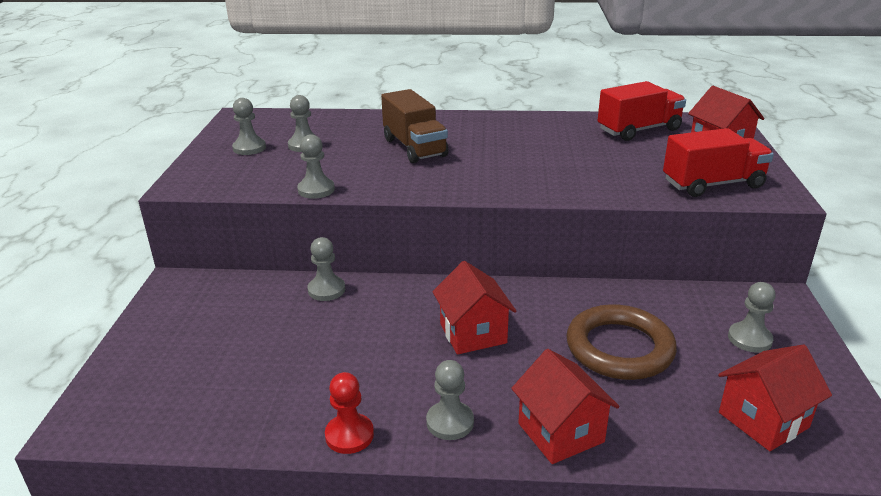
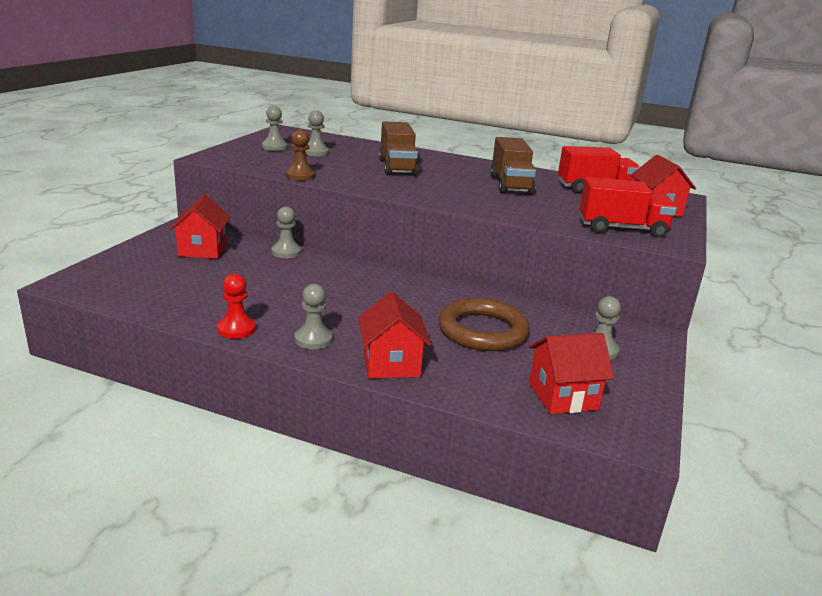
camera: 15 degrees right, 5 degrees down
grey pawn [297,134,335,199] -> brown pawn [286,129,315,181]
red house [432,261,516,354] -> red house moved to [169,195,231,259]
none -> brown truck [490,137,536,195]

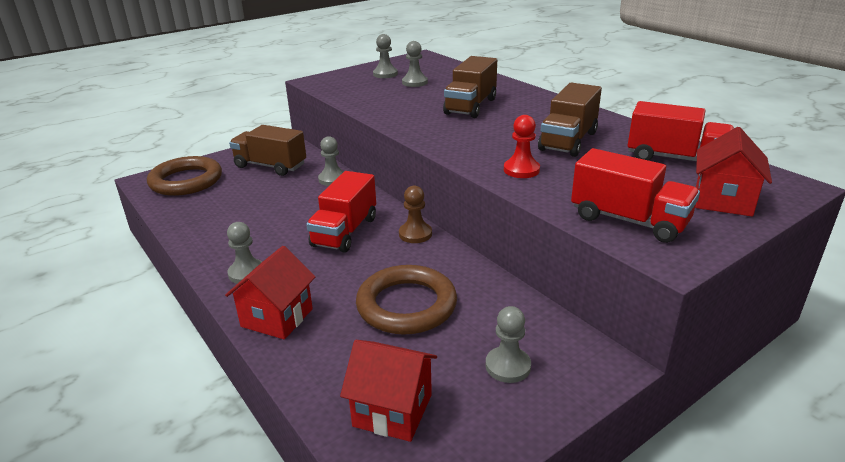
camera: 35 degrees right, 5 degrees up
red house [169,195,231,259] -> brown truck [229,125,306,176]
red pawn [217,274,256,339] -> red pawn moved to [504,115,540,178]
brown pawn [286,129,315,181] -> brown pawn moved to [399,186,432,243]
none -> brown ring [147,156,222,196]
none -> red truck [306,171,376,252]

